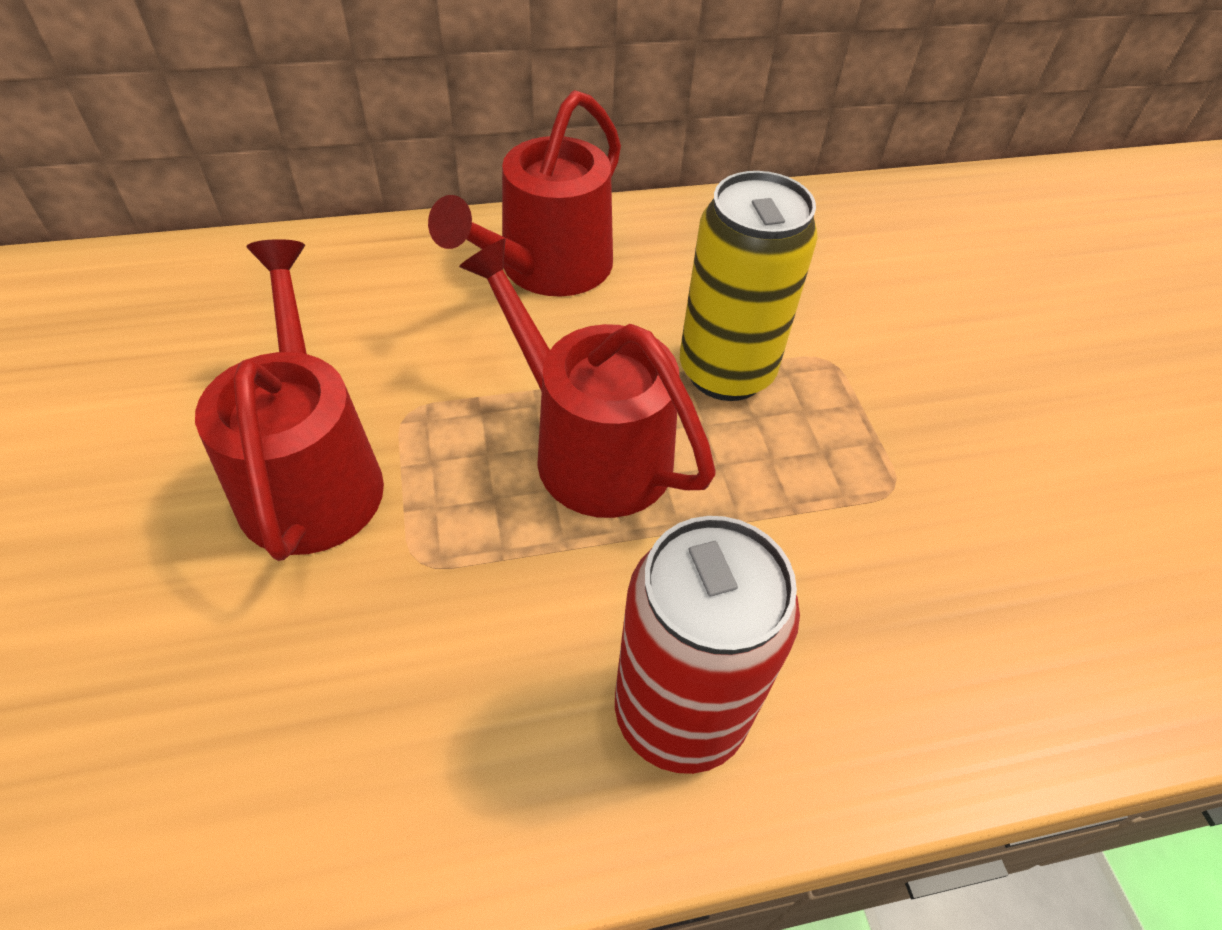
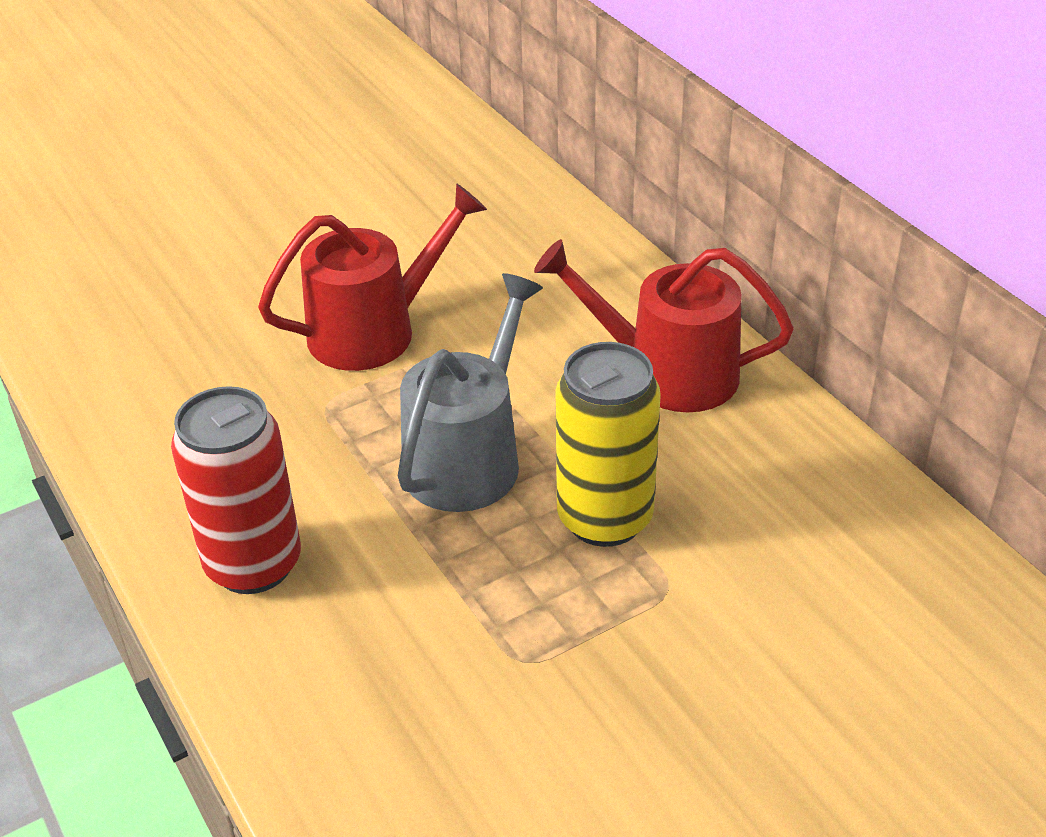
camera: 75 degrees right, 10 degrees down
red watering can [459,238,716,518] -> grey watering can [398,273,543,512]

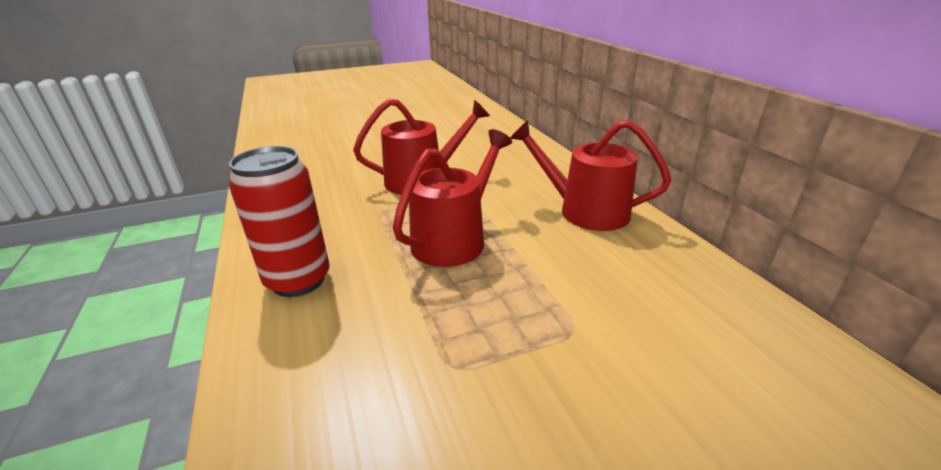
camera: 10 degrees right, 10 degrees down
grey watering can [398,273,543,512] -> red watering can [393,129,512,267]
yellow can [556,342,661,547] -> none

